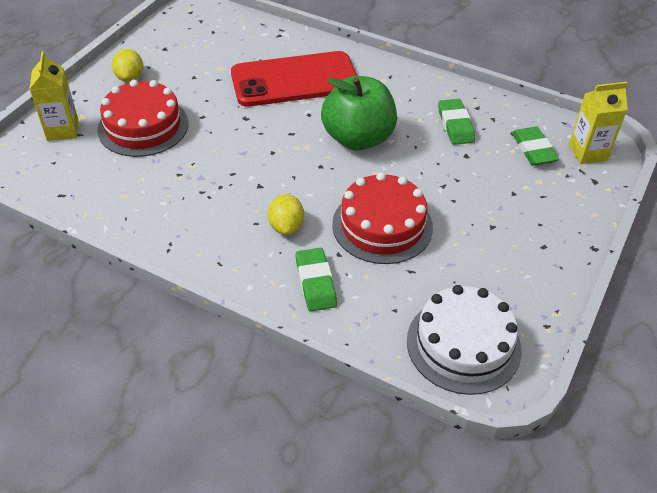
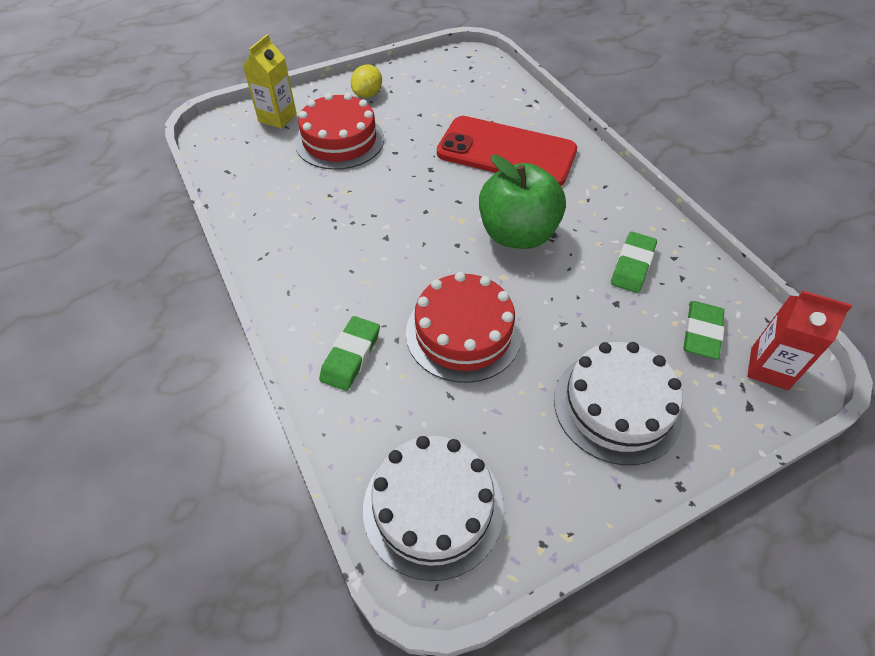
camera: 35 degrees right, 5 degrees up
yellow lemon [268,194,304,235] -> none
yellow carton [569,82,628,164] -> red carton [747,291,852,390]
none -> white cake [554,342,683,465]

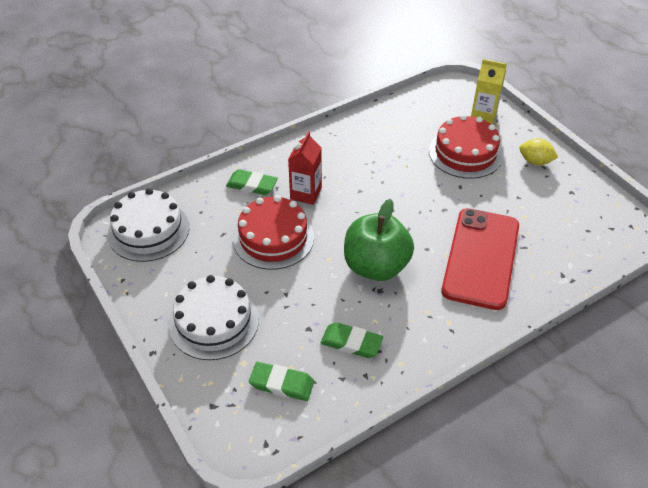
camera: 85 degrees right, 5 degrees down
red carton [747,291,852,390] -> red carton moved to [288,131,322,205]

